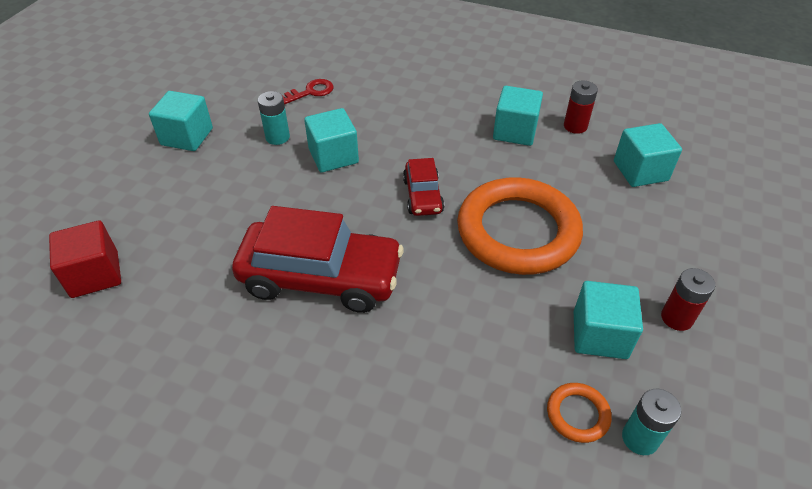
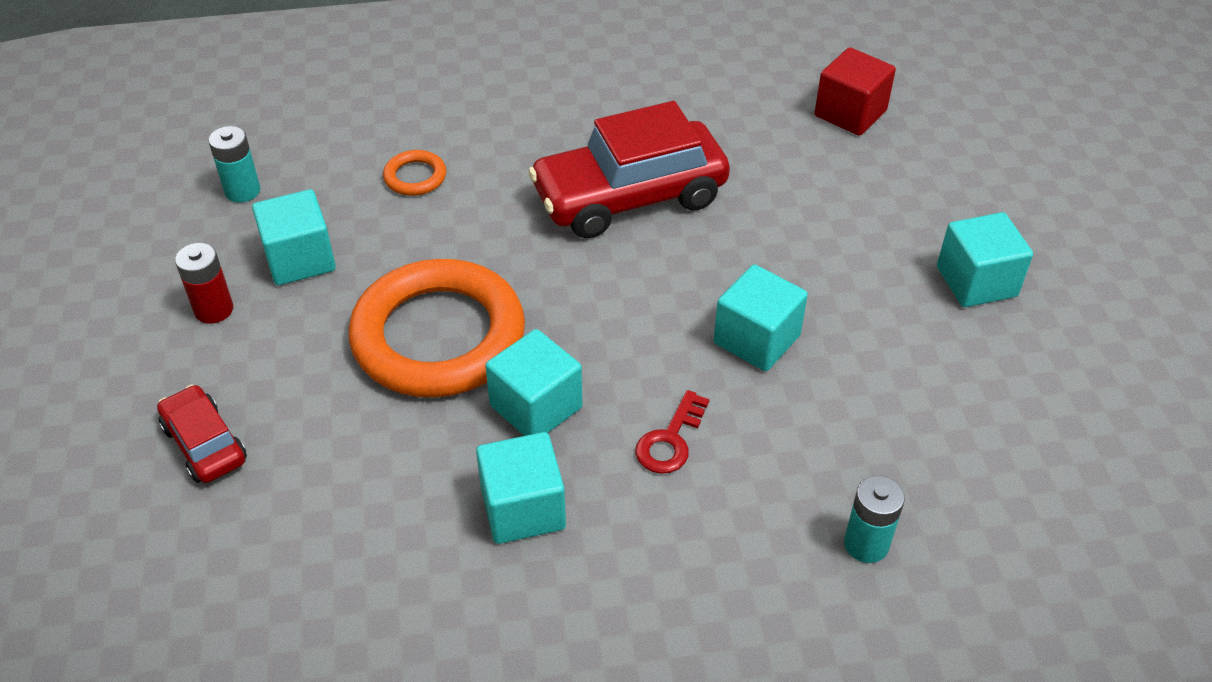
camera: 150 degrees right, 0 degrees up
turquoise battery [258,91,290,145] -> turquoise battery moved to [844,475,905,563]
red key [282,79,334,105] -> red key moved to [635,390,710,474]
red car [403,158,444,216] -> red car moved to [157,384,247,483]
orange ring [547,383,612,443] -> orange ring moved to [383,150,446,196]
red battery [564,81,598,134] -> none
turquoise cube [614,123,682,187] -> turquoise cube moved to [485,329,582,436]

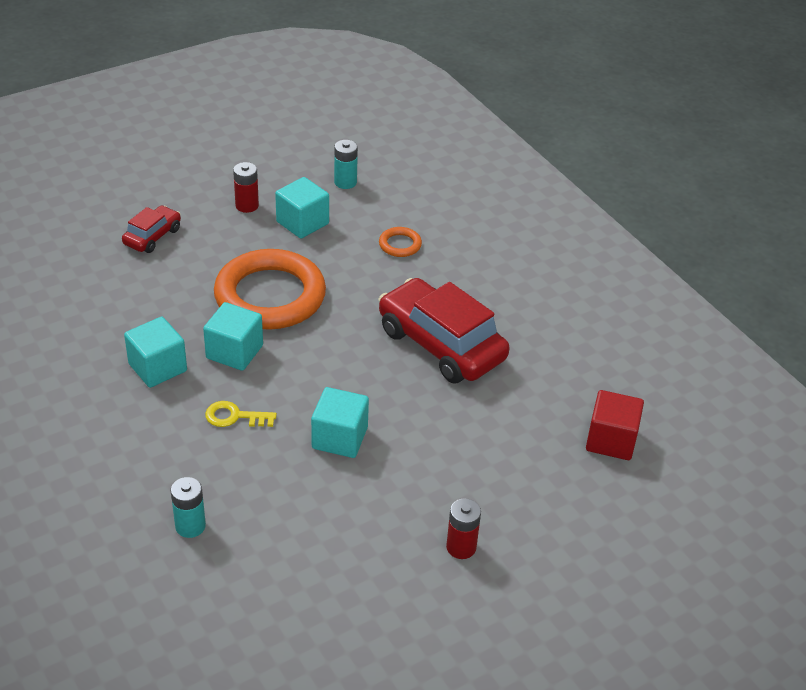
camera: 65 degrees right, 5 degrees down
red key [635,390,710,474] -> yellow key [205,401,277,427]
turquoise cube [937,212,1033,307] -> red battery [446,498,481,559]

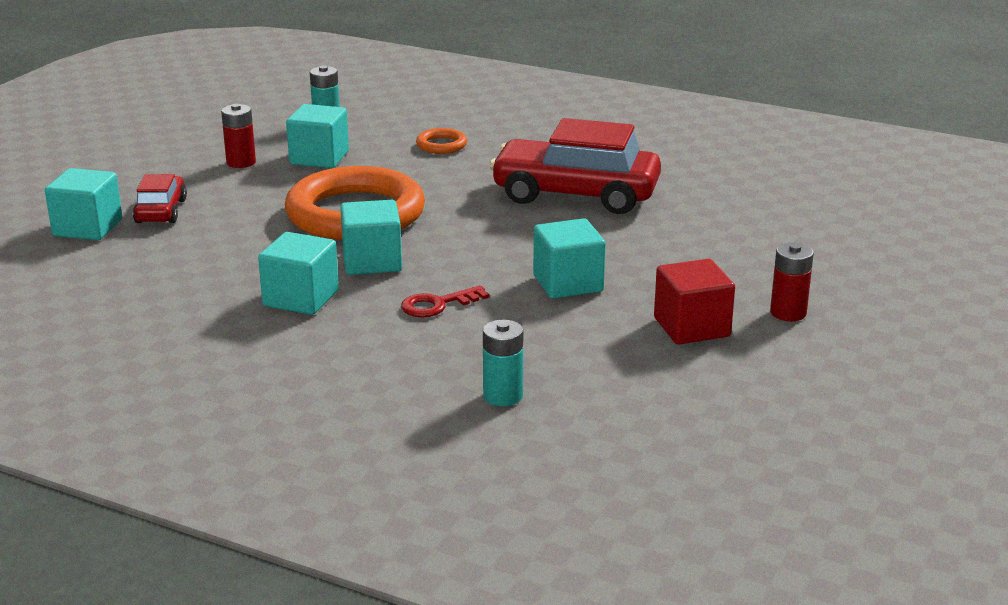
camera: 30 degrees left, 15 degrees down
yellow key [205,401,277,427] -> red key [401,285,489,317]
red cube [586,390,644,460] -> red cube moved to [654,259,735,344]
none -> turquoise cube [45,168,122,240]

